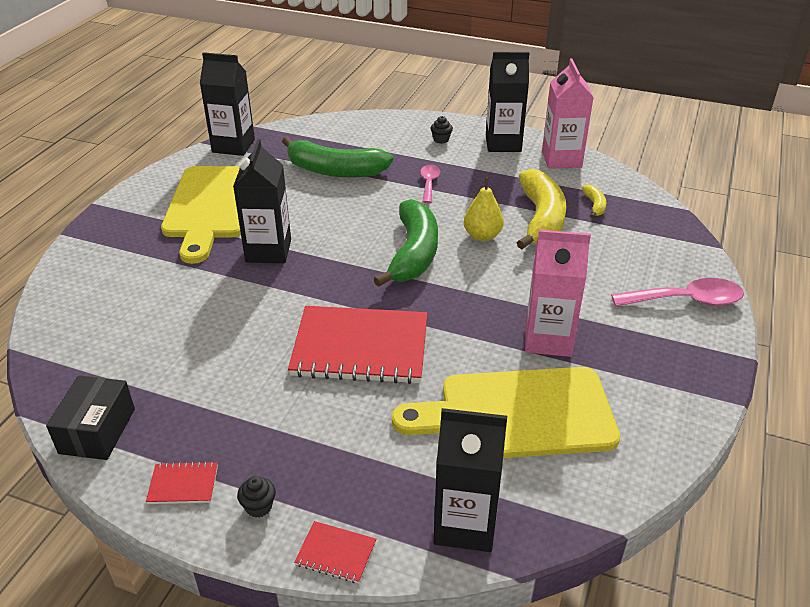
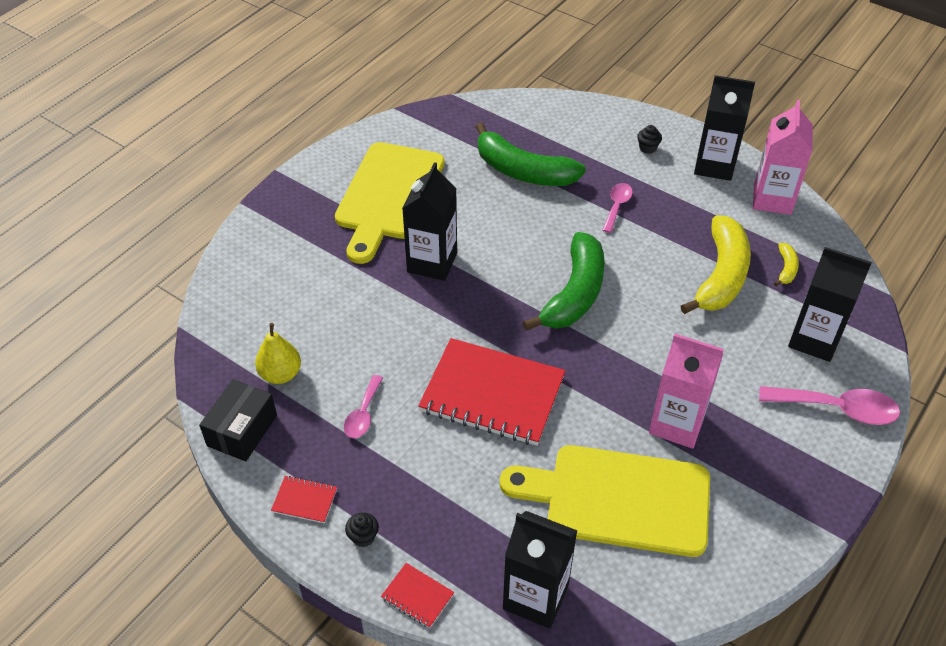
camera: 15 degrees right, 10 degrees up
black carton [200,52,255,156] -> black carton moved to [788,247,872,362]
yellow pear [464,177,504,241] -> yellow pear moved to [255,323,301,384]
none -> pink spoon [344,375,383,438]

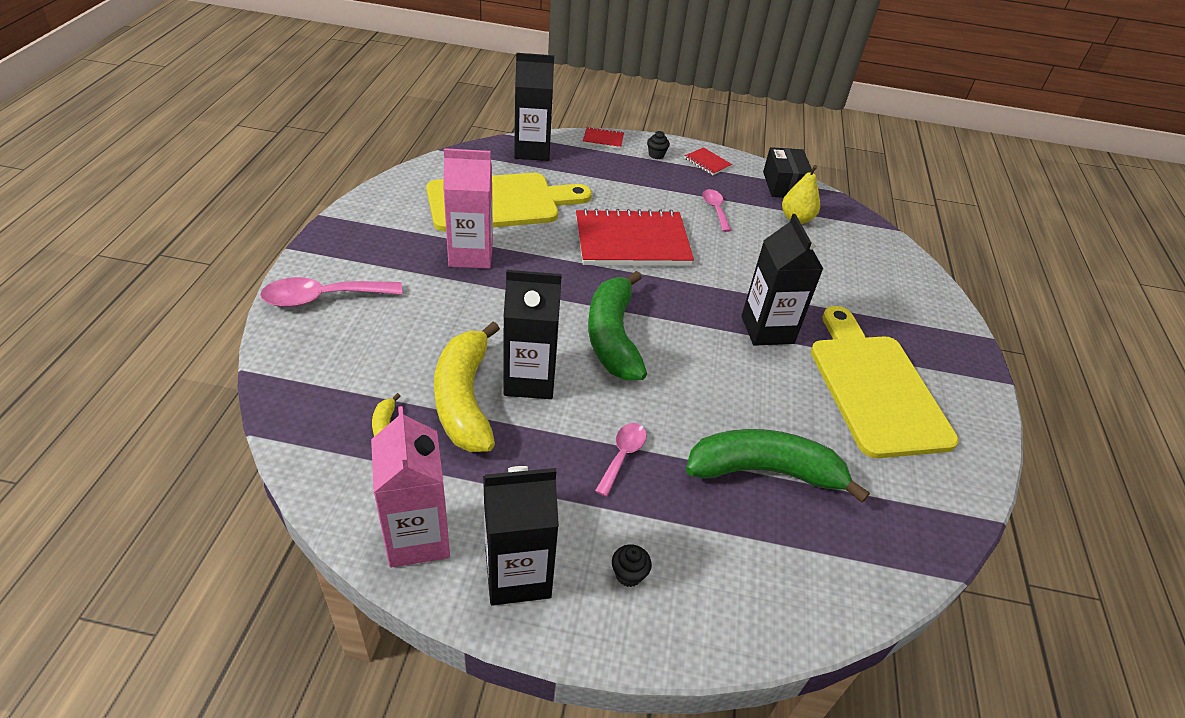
camera: 150 degrees right, 5 degrees down
red notebook [271,476,337,523] -> red notebook turned 60 degrees clockwise [684,147,732,175]
pink spoon [602,183,633,233] -> pink spoon turned 150 degrees counterclockwise [595,423,646,497]
black carton [788,247,872,362] -> black carton moved to [503,270,562,399]

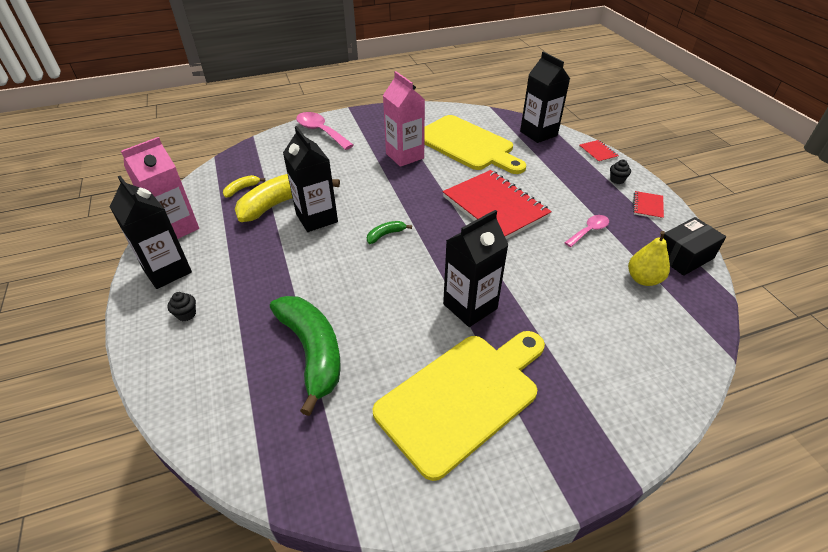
camera: 65 degrees right, 0 degrees up
green banana [588,271,647,380] -> green banana [367,221,412,244], size x0.43
pink spoon [595,423,646,497] -> none

